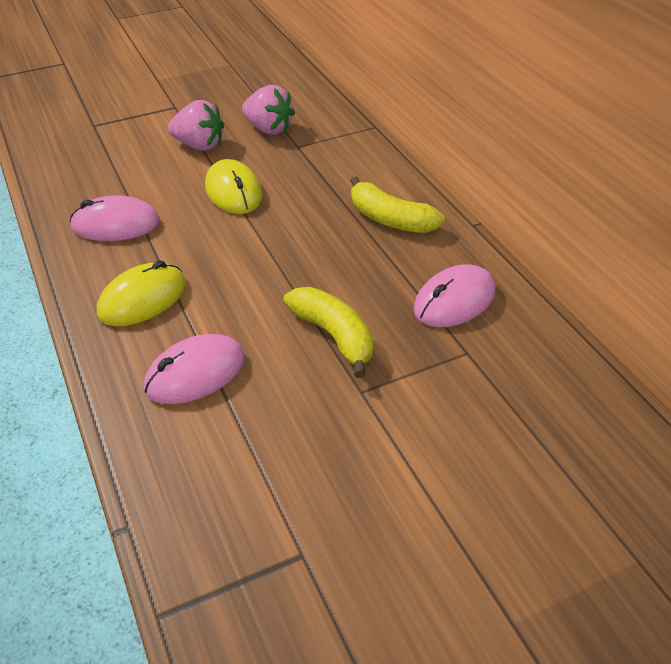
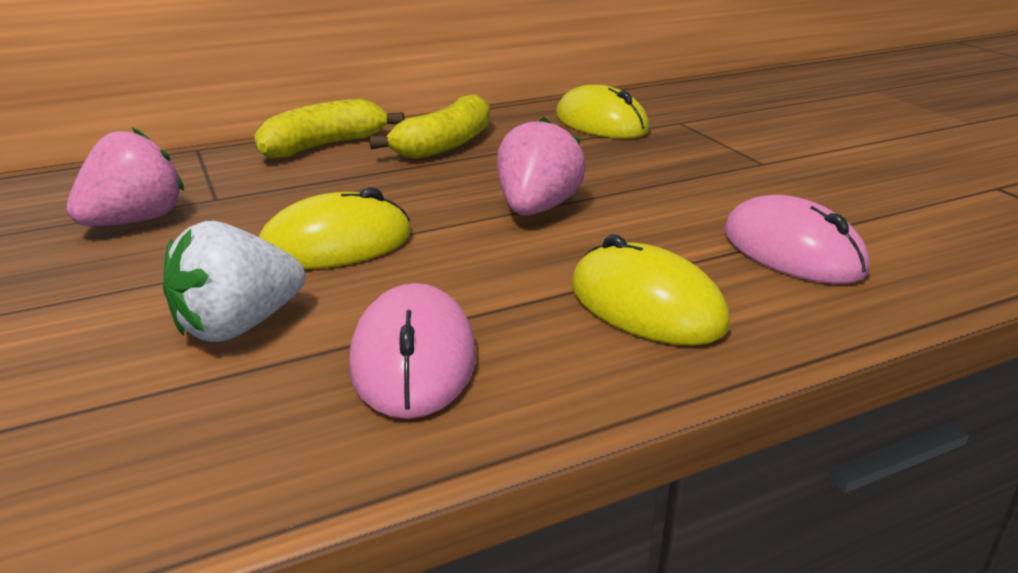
camera: 90 degrees left, 15 degrees down
pink strawberry [168,100,224,151] -> pink strawberry moved to [497,117,586,215]
yellow banana [284,287,374,378] -> yellow banana moved to [254,99,404,158]
pink mouse [414,264,495,327] -> yellow mouse [556,85,650,139]
none -> white strawberry [163,221,305,342]

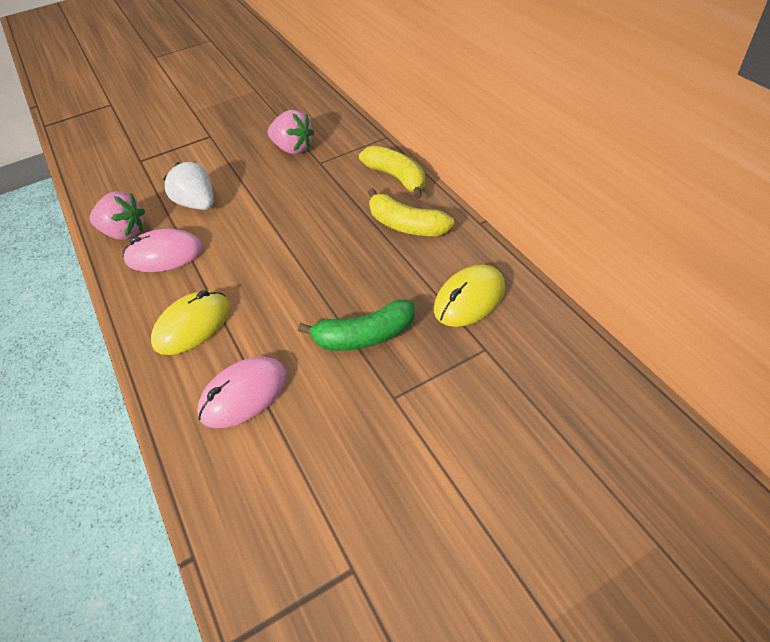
camera: 90 degrees right, 20 degrees up
yellow mouse [258,187,411,269] -> none
pink strawberry [497,117,586,215] -> pink strawberry moved to [89,191,145,240]
none -> green banana [298,300,415,351]

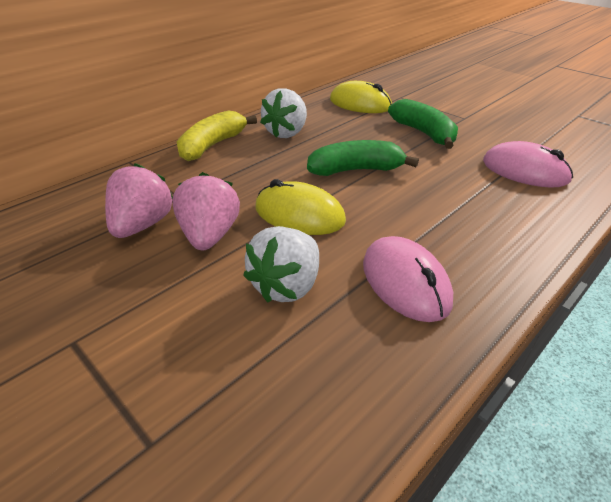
camera: 110 degrees left, 10 degrees down
pink strawberry [89,191,145,240] -> pink strawberry moved to [172,172,240,250]
yellow mouse [151,290,230,355] -> yellow mouse moved to [255,179,346,235]
yellow banana [368,188,454,236] -> white strawberry [260,88,307,138]
none -> green banana [307,140,419,176]

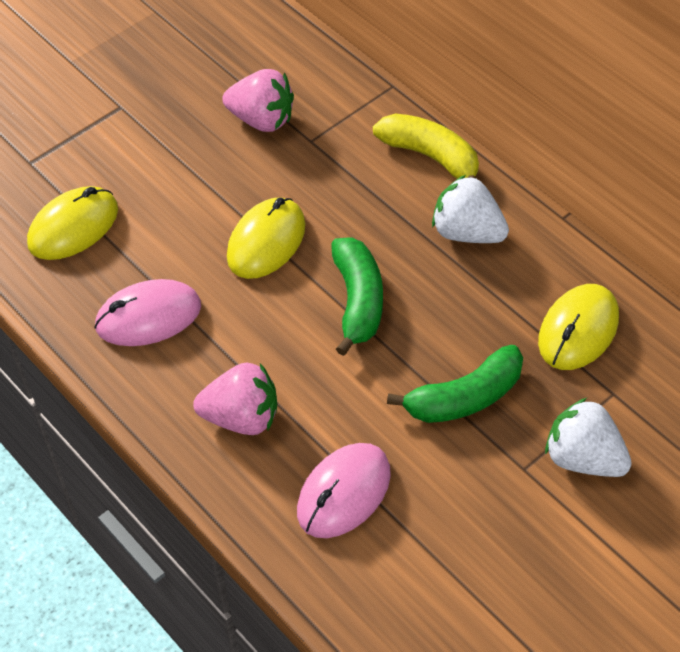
camera: 95 degrees right, 15 degrees up
pink strawberry [172,172,240,250] -> pink strawberry moved to [193,363,277,435]
white strawberry [243,226,319,303] -> white strawberry moved to [545,398,632,477]
none -> yellow mouse [27,186,118,260]

